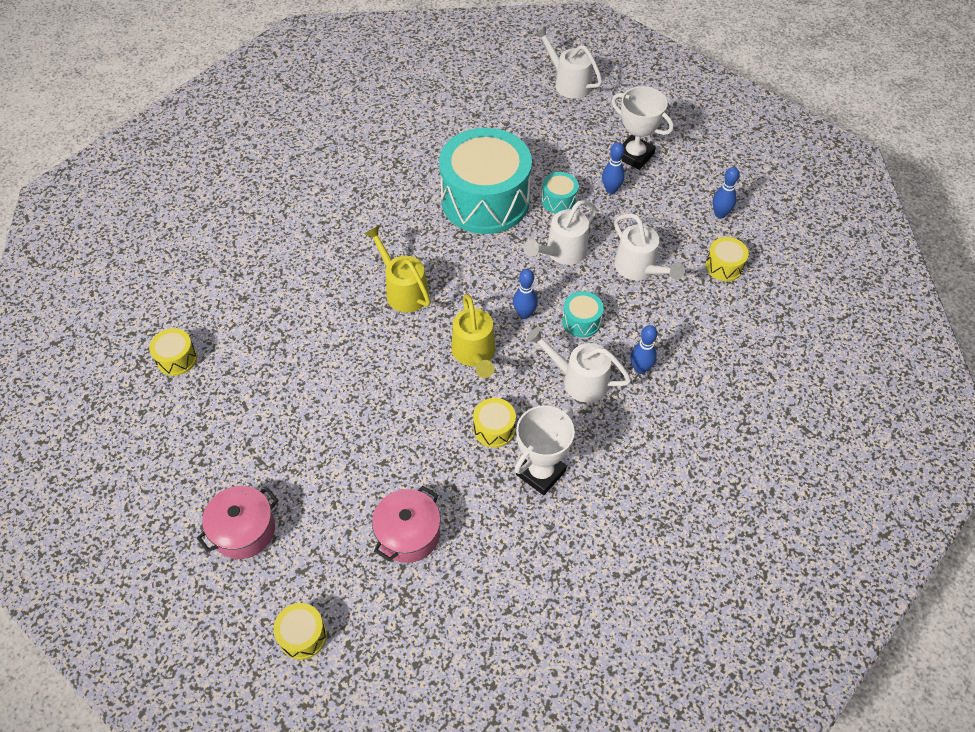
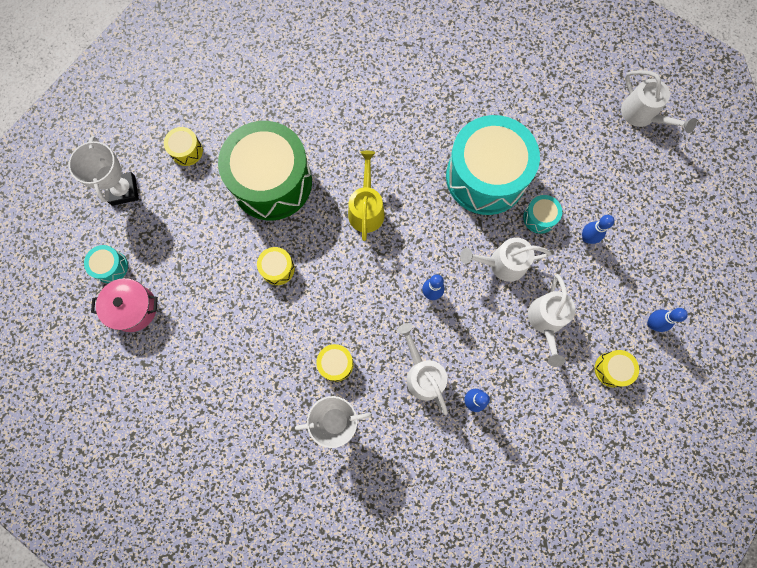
camera: 40 degrees right, 20 degrees up
yellow drum [273,603,327,660] -> yellow drum moved to [257,247,295,285]
pink pot [372,486,441,563] -> none
yellow watering can [451,294,496,378] -> none
white watering can [534,27,602,99] -> white watering can turned 150 degrees clockwise [621,70,697,133]
turquoise drum [562,291,604,337] -> turquoise drum moved to [84,245,128,283]
white trophy [612,86,674,170] -> white trophy moved to [69,136,139,206]
none -> green drum [218,121,312,220]

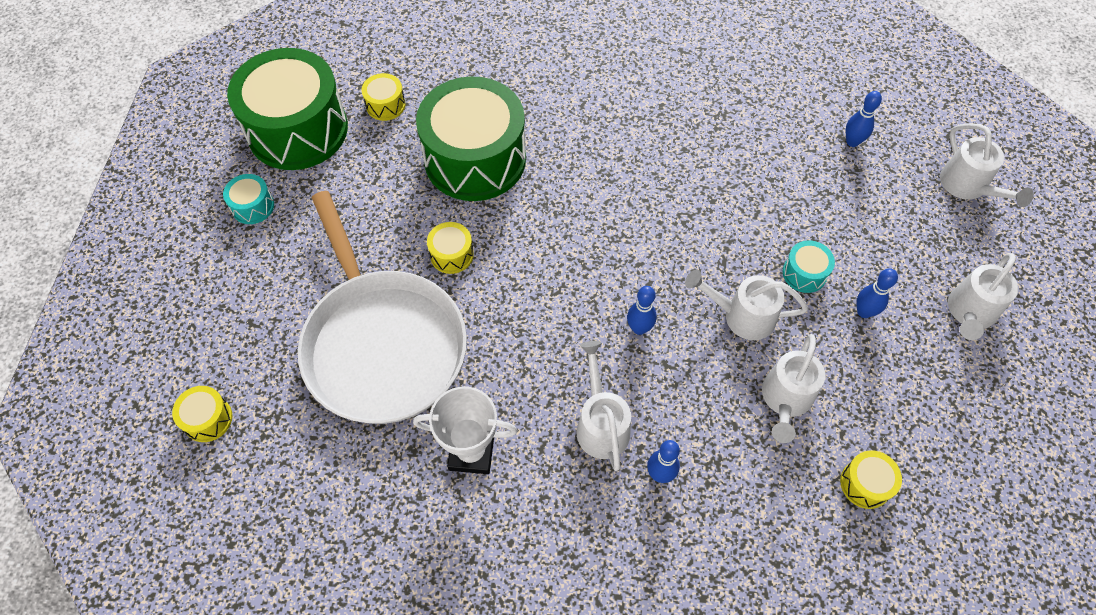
camera: 15 degrees right, 15 degrees down
white trophy [69,136,139,206] -> green drum [227,48,348,170]
pink pot [91,278,158,332] -> none
yellow drum [316,344,354,382] -> yellow drum moved to [172,386,232,442]
yellow watering can [348,151,385,241] -> none
turquoise drum [446,115,540,215] -> none
blue bowling pin [647,308,688,332] -> blue bowling pin moved to [846,91,882,147]
none -> white pan [298,191,467,424]
none -> white watering can [948,253,1018,340]

